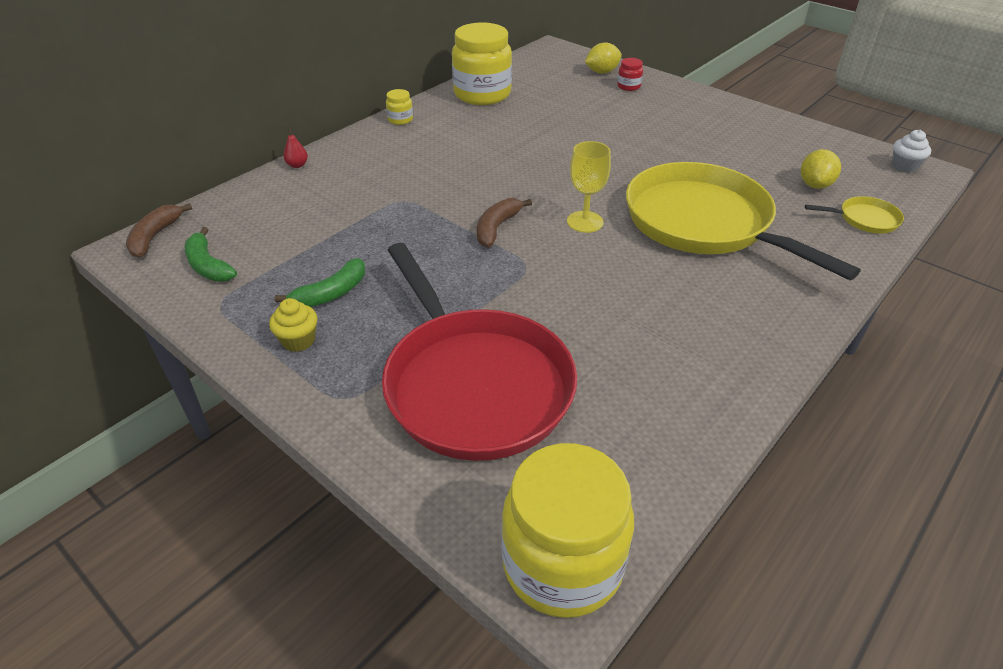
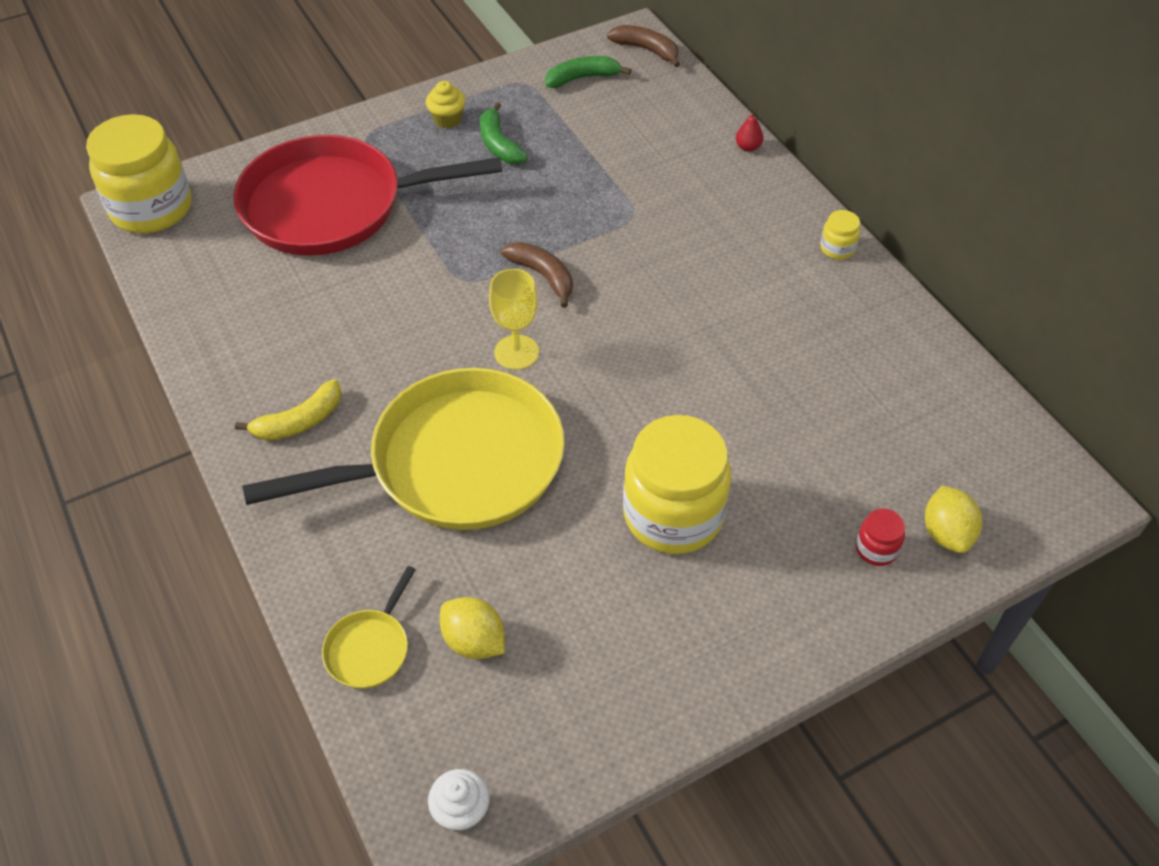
camera: 110 degrees right, 10 degrees up
yellow jar [452,22,512,105] -> yellow jar moved to [623,415,731,554]
none -> yellow banana [235,379,342,441]

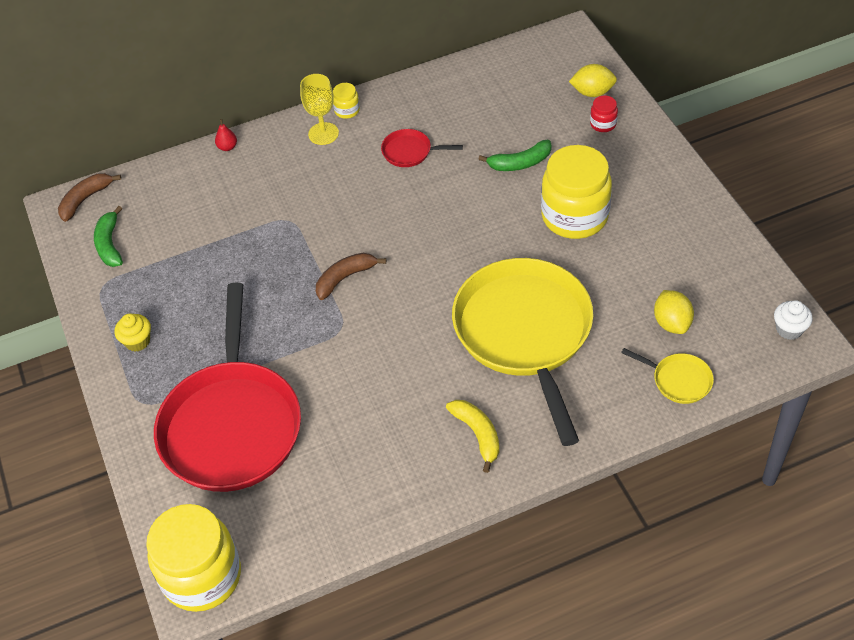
camera: 80 degrees left, 0 degrees up
yellow lemon [440,597,505,659] -> yellow lemon turned 60 degrees counterclockwise [654,290,694,334]
green banana [480,102,528,164] -> green banana moved to [478,140,552,171]
yellow goblet [489,269,539,370] -> yellow goblet moved to [300,74,339,145]
none -> red pan [381,129,463,167]

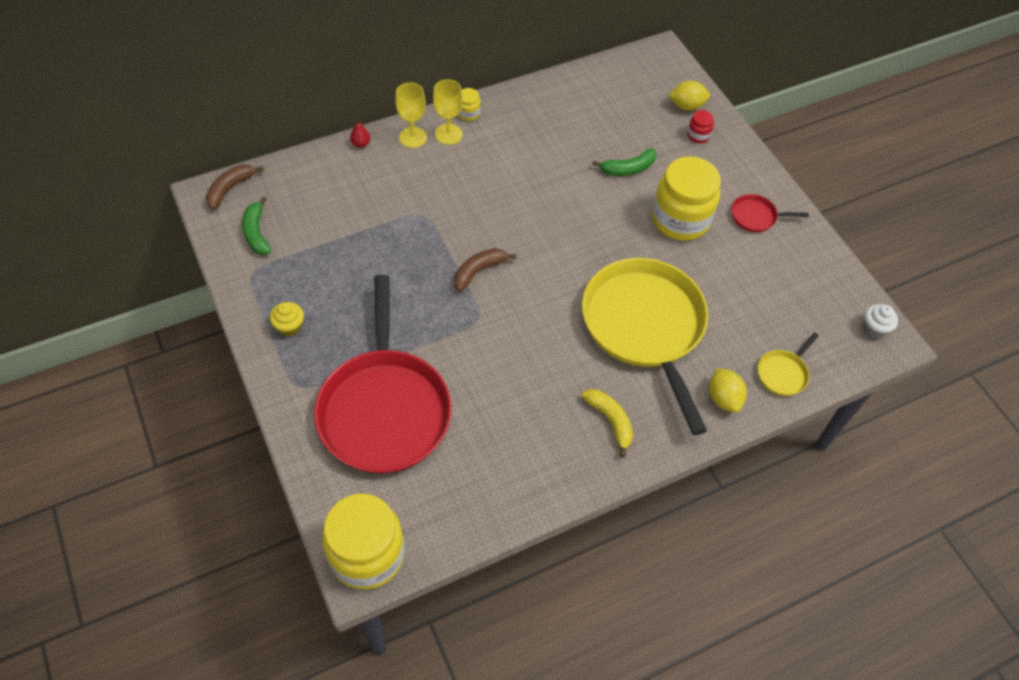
camera: 10 degrees left, 5 degrees up
red pan [381,129,463,167] -> red pan moved to [731,194,809,232]
yellow pan [621,348,714,404] -> yellow pan turned 105 degrees clockwise [758,332,819,396]
yellow lemon [654,290,694,334] -> yellow lemon moved to [709,368,747,413]
none -> yellow goblet [395,82,427,148]

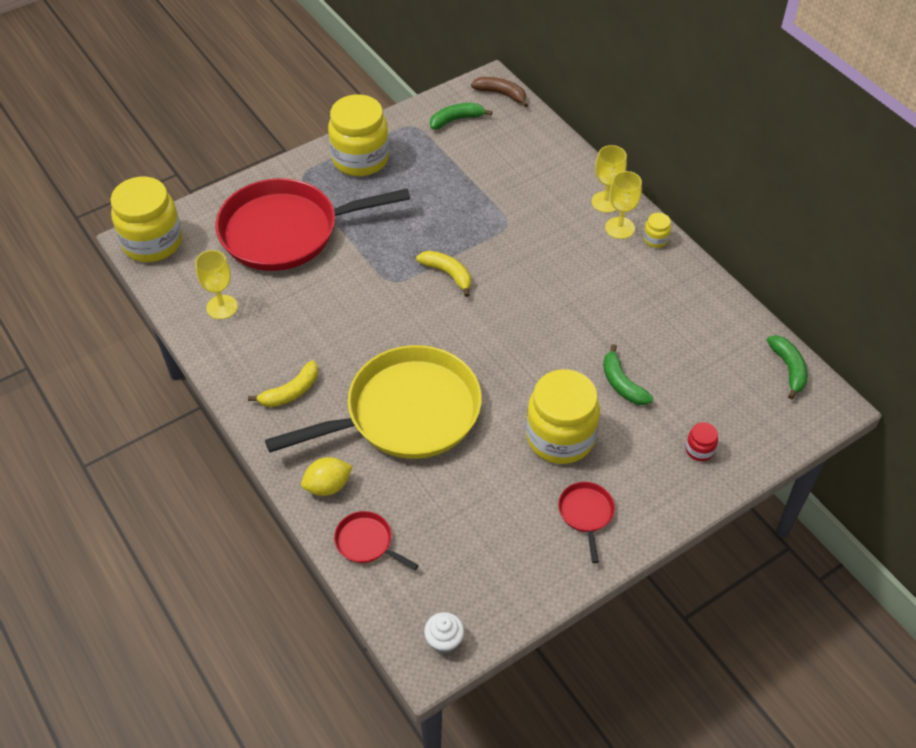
camera: 85 degrees right, 5 degrees down
yellow cupcake [270,302,304,337] -> yellow jar [328,94,389,176]
red pear [350,118,370,147] -> none
brown banana [454,248,516,292] -> yellow banana [416,251,471,297]
yellow lemon [668,80,710,111] -> none
yellow pan [758,332,819,396] -> red pan [334,511,419,570]
none -> yellow goblet [195,250,238,319]
none -> green banana [767,335,808,400]

